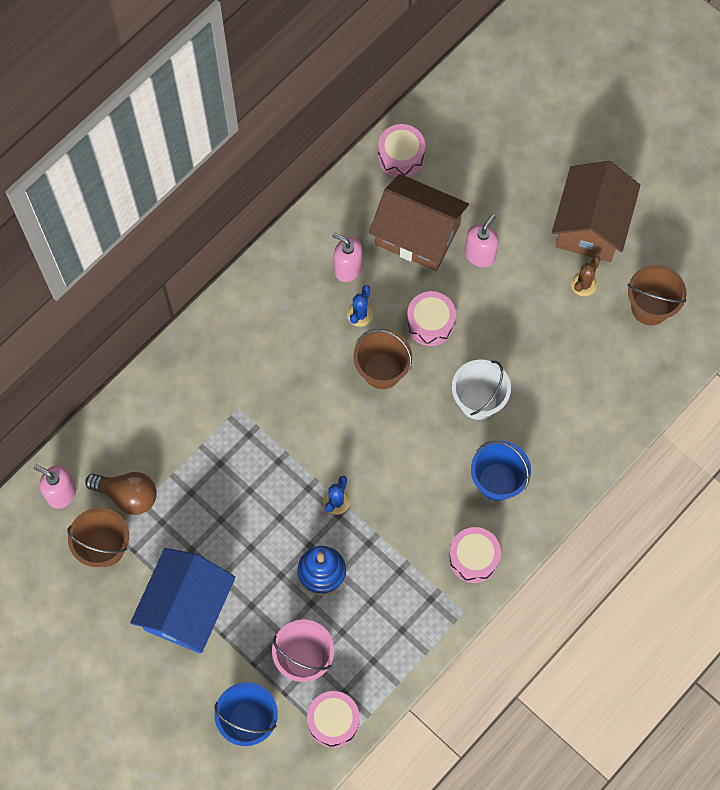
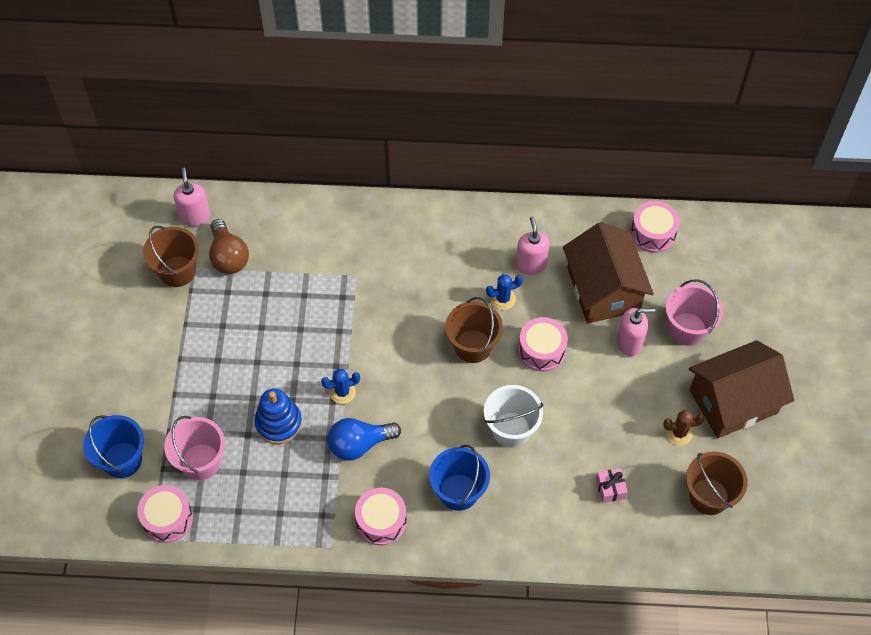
camera: 50 degrees right, 10 degrees down
blue house [130,548,235,653] -> none
none -> blue light bulb [328,418,401,461]
none -> pink gift [596,468,628,503]
none -> pink bucket [666,279,723,346]

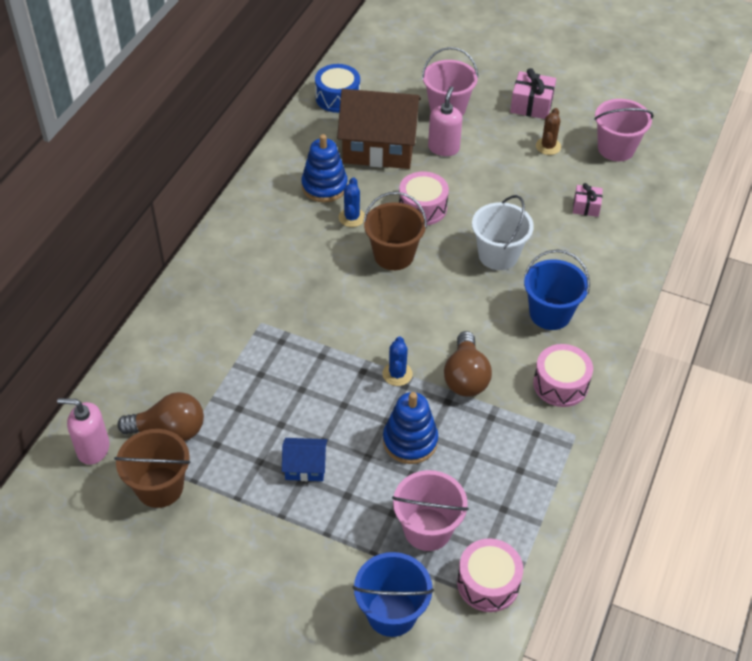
camera: 70 degrees left, 10 degrees down
blue light bulb [328,418,401,461] -> brown light bulb [444,331,492,397]
pink soap dispenser [516,216,550,275] -> blue stacking toy [301,134,348,202]
pink drum [631,201,680,253] -> blue drum [315,64,360,113]
brown bucket [686,451,748,515] -> pink bucket [594,99,654,161]
brown house [689,340,794,438] -> pink gift [510,68,556,119]
none -> blue house [282,438,327,481]

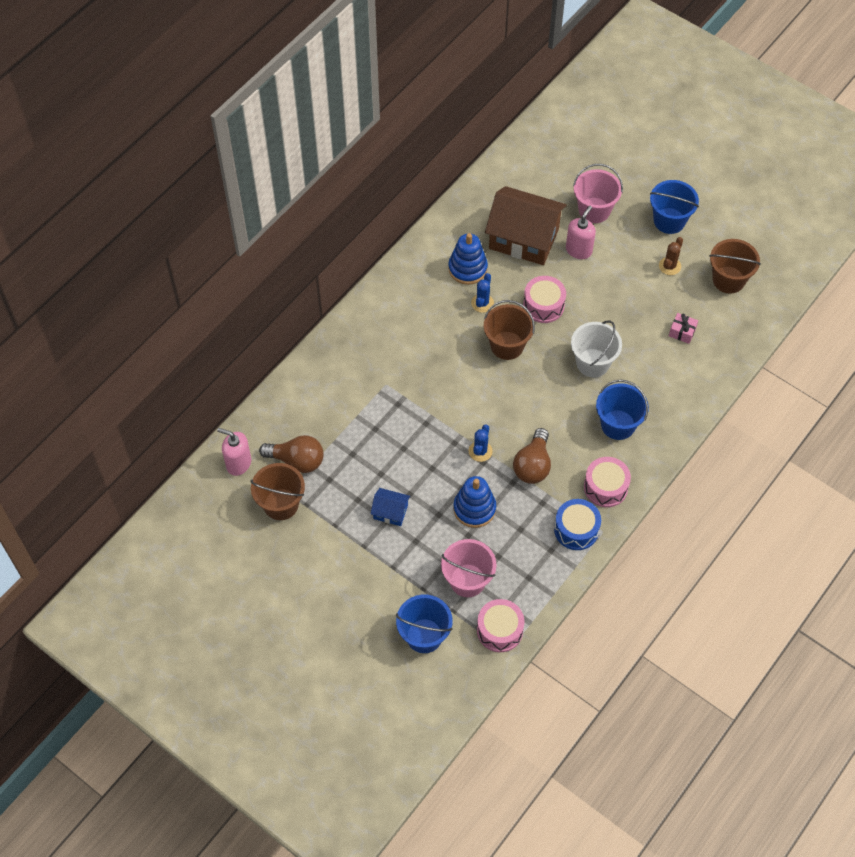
camera: 15 degrees right, 10 degrees up
blue drum [315,64,360,113] -> blue drum moved to [554,499,601,550]
pink gift [510,68,556,119] -> blue bucket [650,180,699,234]
pink bucket [594,99,654,161] -> brown bucket [709,239,761,294]

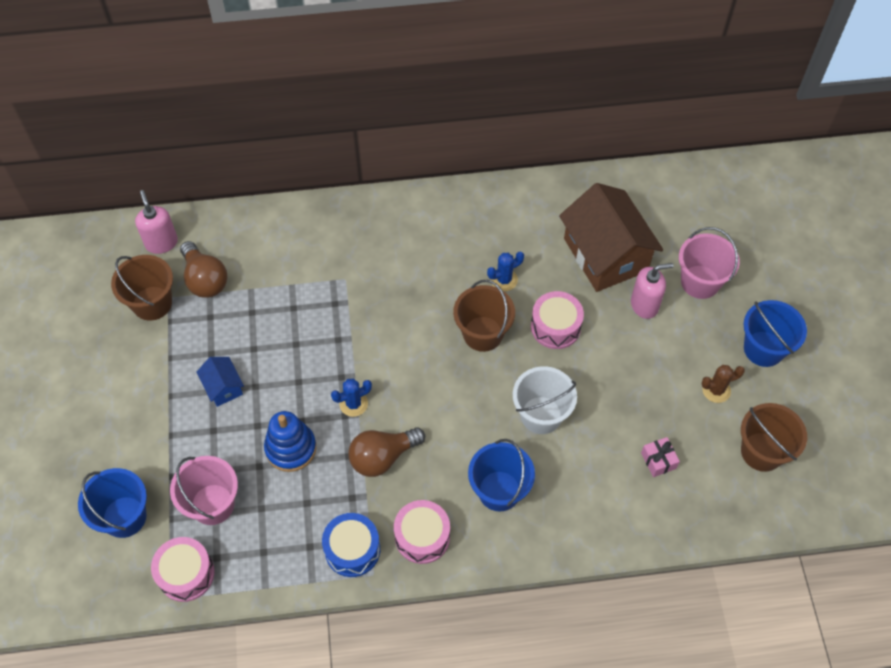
camera: 45 degrees right, 0 degrees up
blue stacking toy [448,233,488,285] -> none

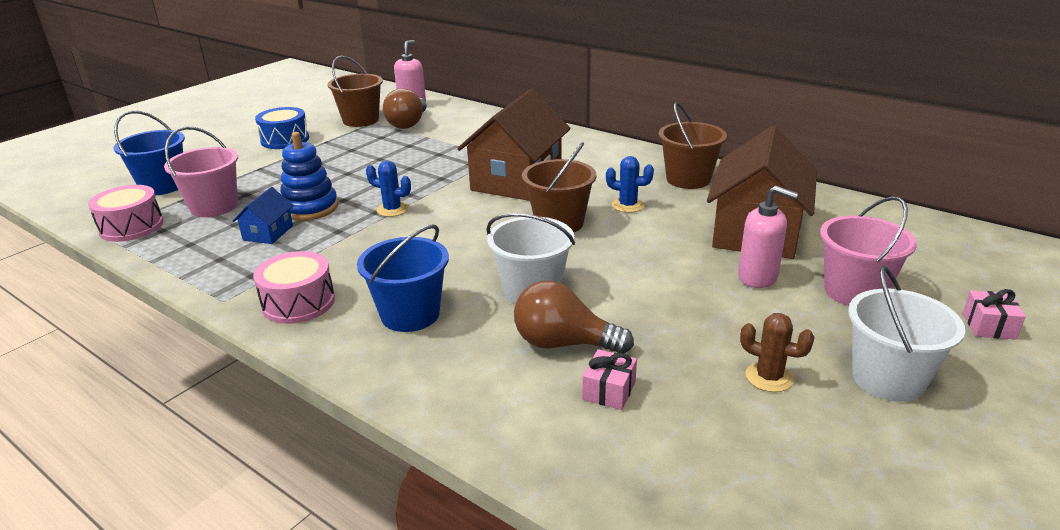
camera: 45 degrees right, 30 degrees down
blue house [197,357,244,407] -> blue house moved to [233,187,294,244]
blue drum [322,513,380,577] -> blue drum moved to [255,107,309,149]
brown light bulb [348,427,425,477] -> brown light bulb moved to [514,281,634,353]
pink drum [531,291,584,349] -> none
brown bucket [741,403,807,472] -> brown bucket moved to [659,102,727,189]
blue bucket [743,300,807,367] -> white bucket [848,265,965,402]
none -> brown house [457,89,571,201]
none -> pink gift [963,289,1026,340]

